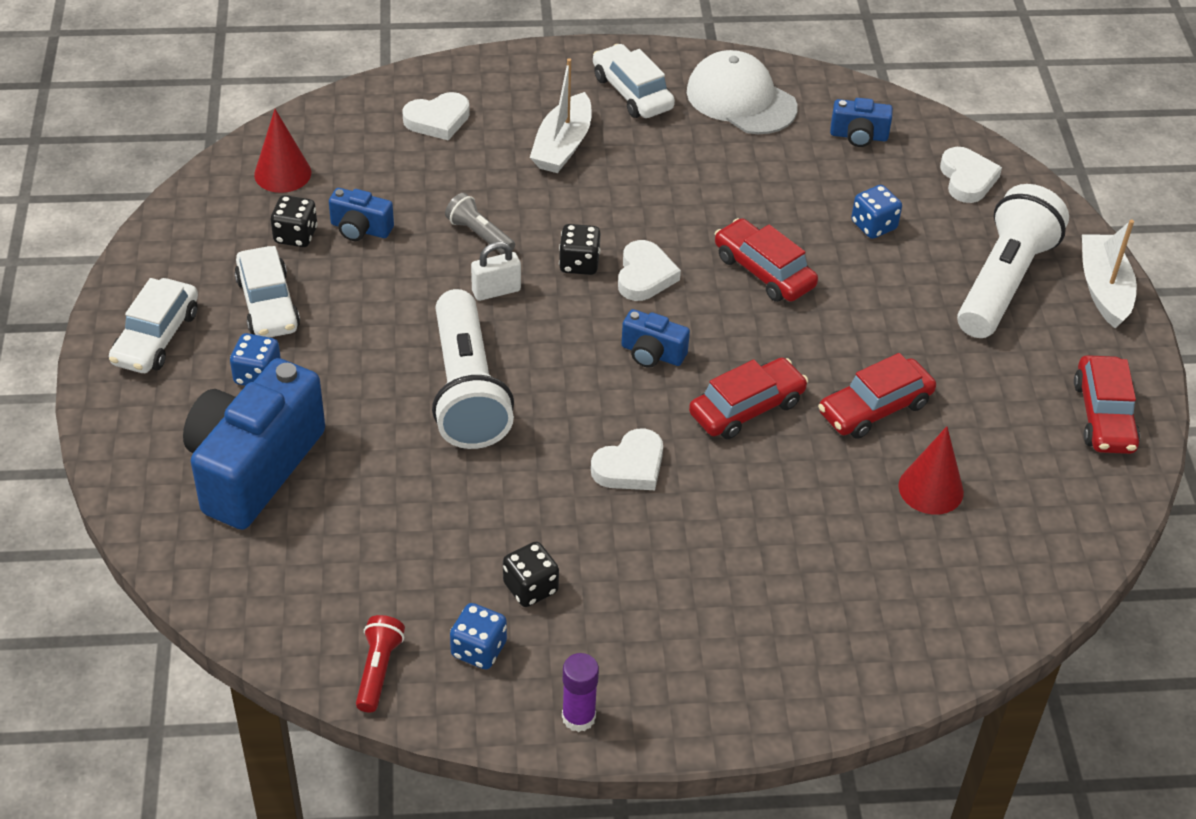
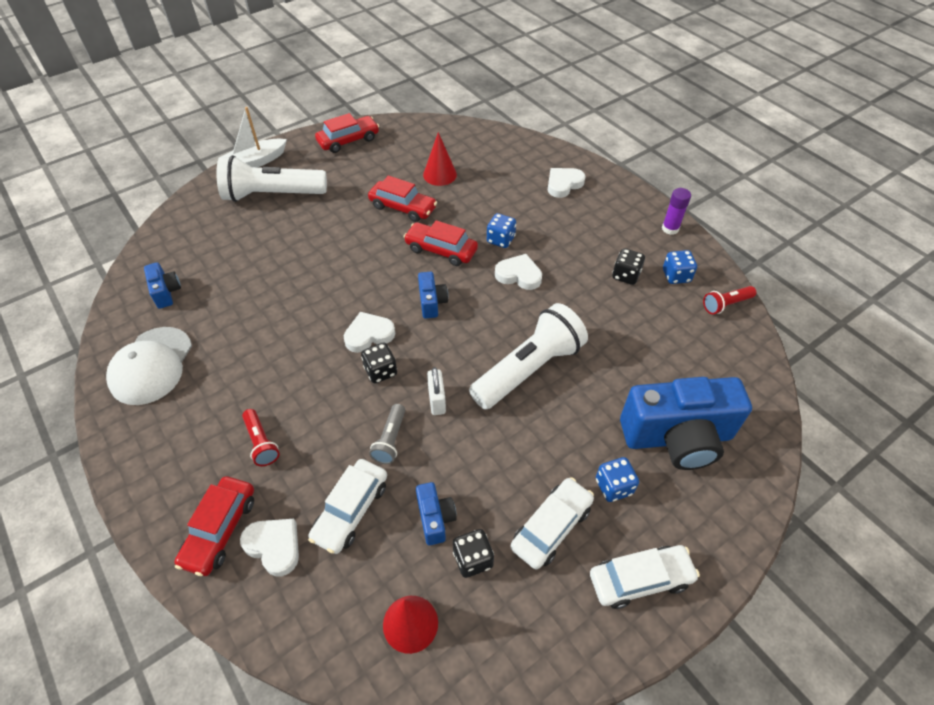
camera: 120 degrees left, 5 degrees up
white padlock [471,241,521,301] -> white padlock turned 45 degrees clockwise [427,367,446,415]
white boat [530,58,591,173] -> red flashlight [242,409,280,466]
white car [593,44,675,118] -> white car moved to [308,459,387,554]
red car [715,218,818,302] -> red car moved to [174,476,254,576]
blue dice [851,185,902,239] -> blue dice moved to [487,213,516,248]
white heart [940,147,1002,203] -> white heart moved to [548,168,586,198]

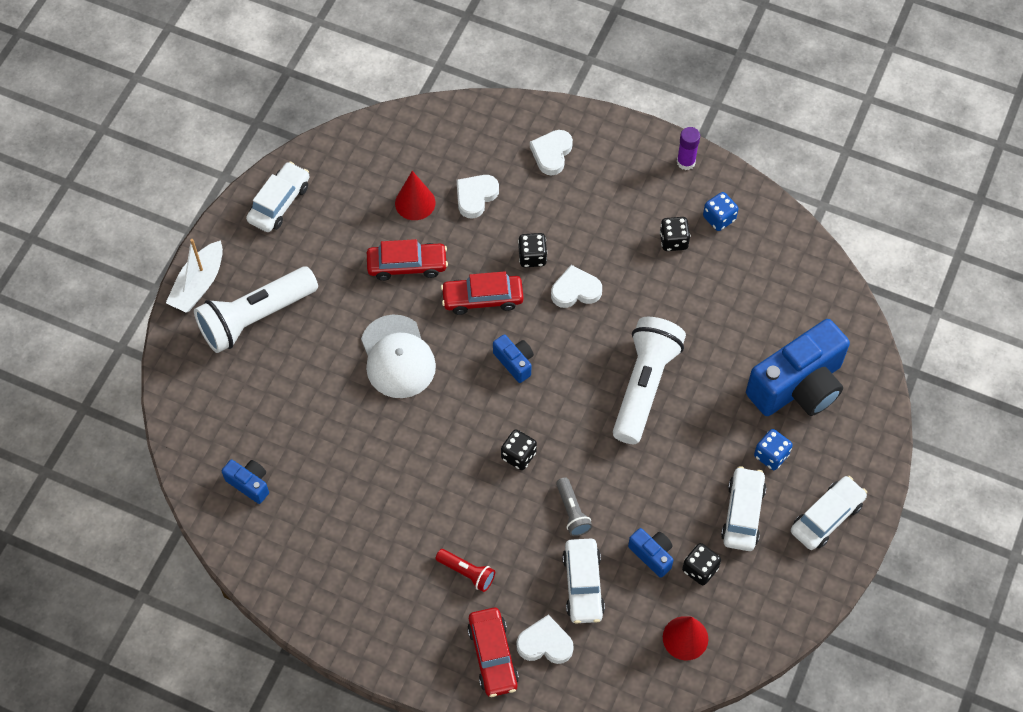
camera: 30 degrees left, 10 degrees up
white cap [106,327,192,405] -> white cap moved to [361,314,436,398]
red car [315,113,379,153] -> white car [246,162,309,232]
white heart [344,312,395,353] -> white heart moved to [457,175,499,218]
white padlock [427,367,446,415] -> none
blue dice [487,213,516,248] -> black dice [518,233,547,267]
red flashlight [703,286,756,314] -> none

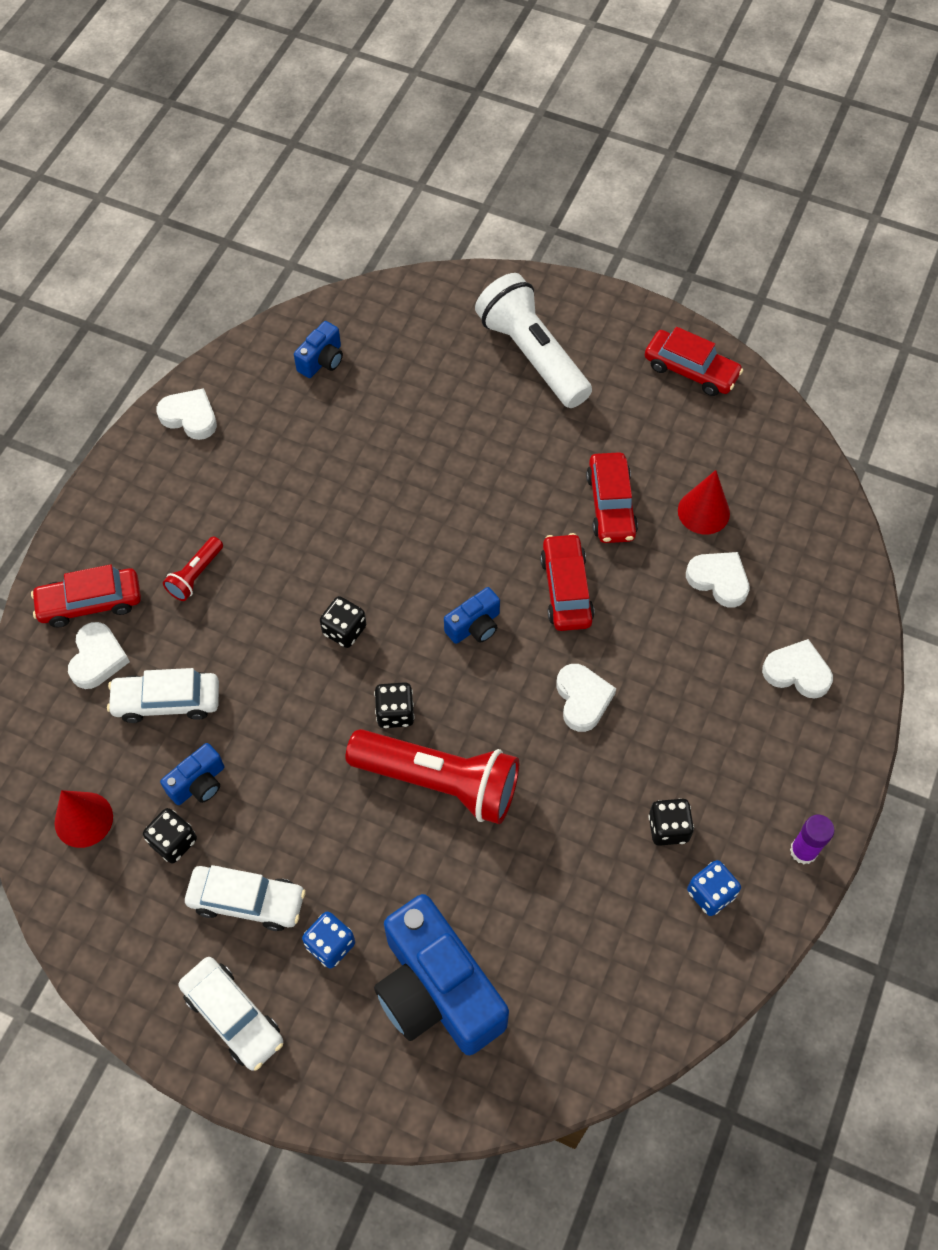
camera: 90 degrees right, 0 degrees up
white boat [166,239,223,312] -> none
white car [246,162,309,232] -> red car [645,327,743,396]
white cap [361,314,436,398] -> none
black dice [518,233,547,267] -> black dice moved to [374,682,415,728]
grey flashlight [556,477,592,536] -> none
white flashlight [613,317,686,444] -> red flashlight [346,729,519,824]
none -> white heart [157,388,217,440]

